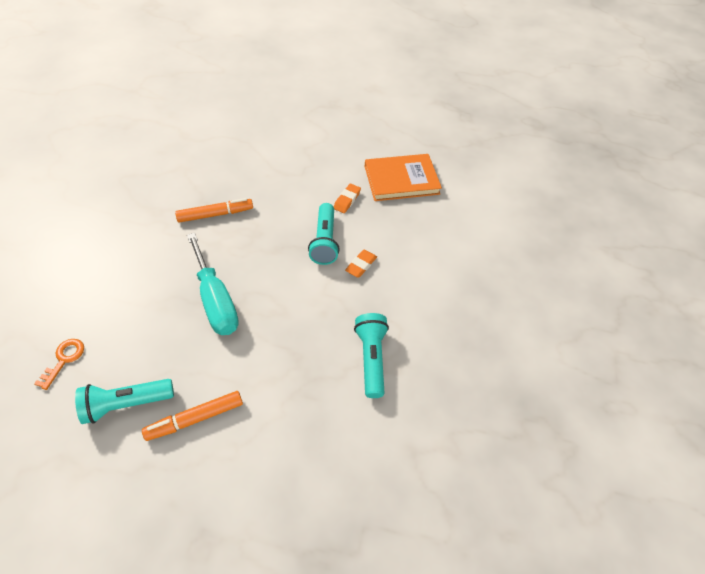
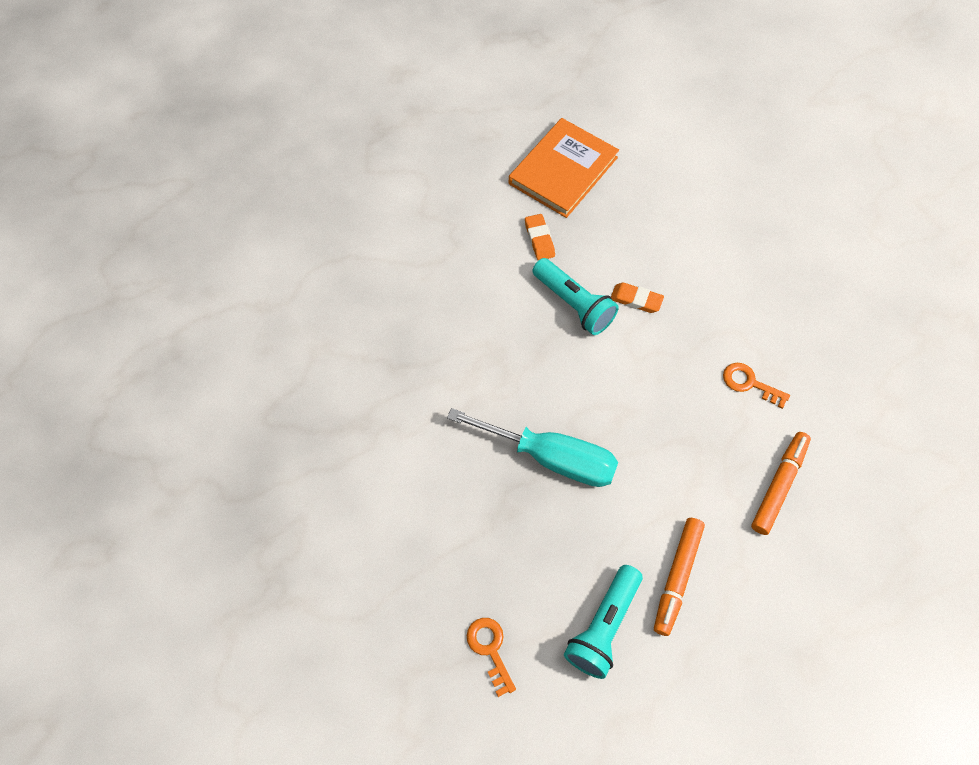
camera: 40 degrees left, 10 degrees up
orange marker [175,198,253,223] -> orange marker moved to [751,432,811,535]
orange eraser [345,250,377,278] -> orange eraser turned 60 degrees counterclockwise [611,283,664,313]
turquoise flashlight [354,313,389,398] -> orange key [723,363,790,409]

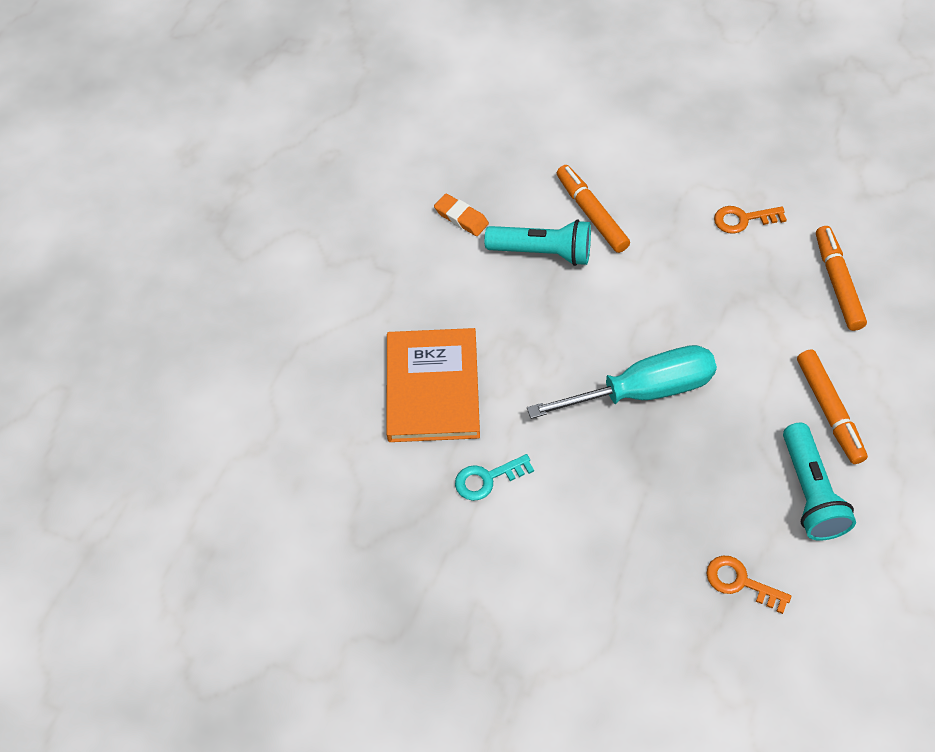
camera: 35 degrees left, 5 degrees down
orange book [509,118,619,218] -> orange book moved to [386,328,480,442]
orange eraser [611,283,664,313] -> orange marker [557,165,630,253]
none -> turquoise key [455,454,534,501]

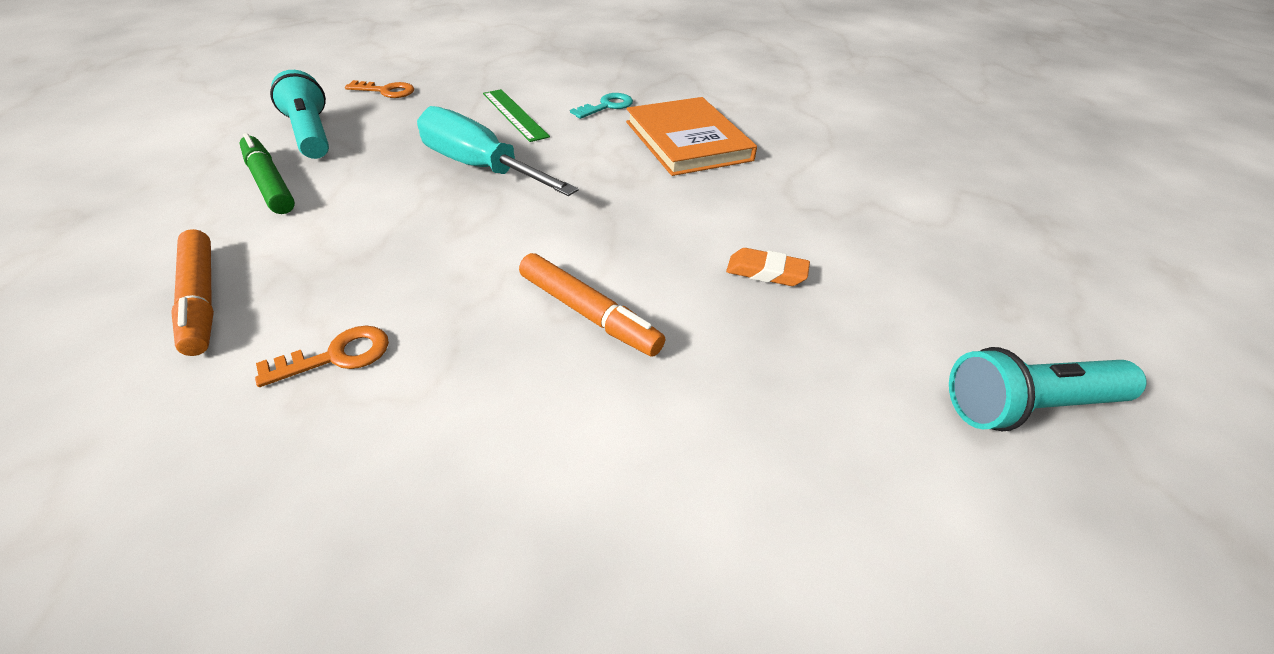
camera: 155 degrees right, 15 degrees down
turquoise flashlight [484,219,591,266] -> turquoise flashlight moved to [949,347,1147,431]
turquoise screwdriver [527,345,717,419] -> turquoise screwdriver turned 75 degrees clockwise [417,106,579,196]
orange marker [797,349,868,464] -> green marker [239,133,295,214]
none -> green ruler [483,89,550,142]

